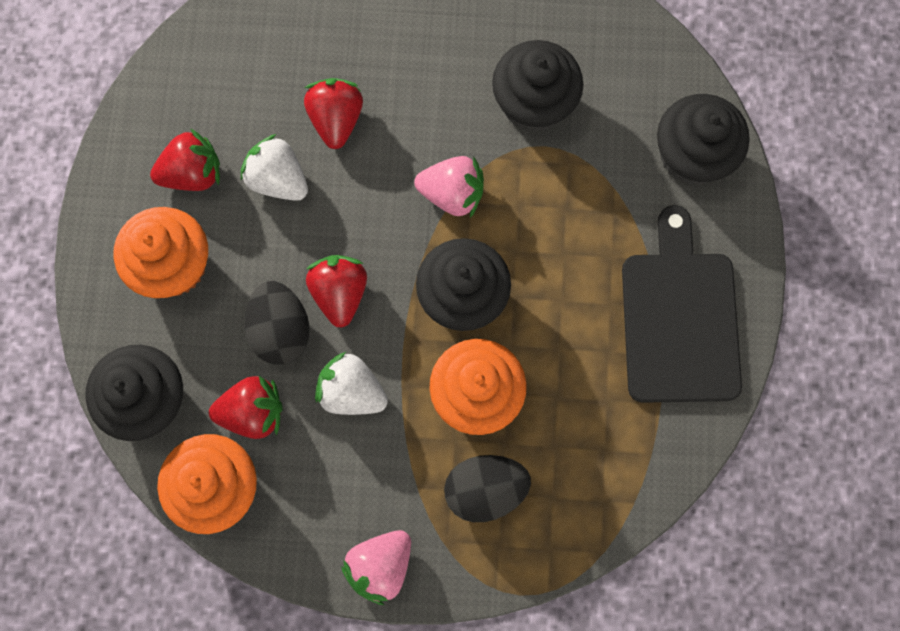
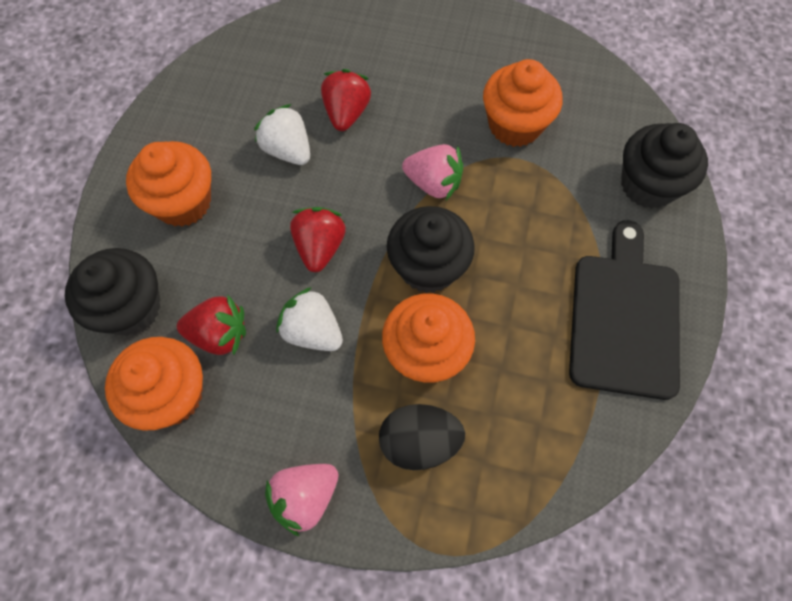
camera: 10 degrees right, 10 degrees down
red strawberry [150,128,220,191] -> none
black egg [245,281,310,365] -> none
black cupcake [492,40,583,132] -> orange cupcake [483,59,562,147]

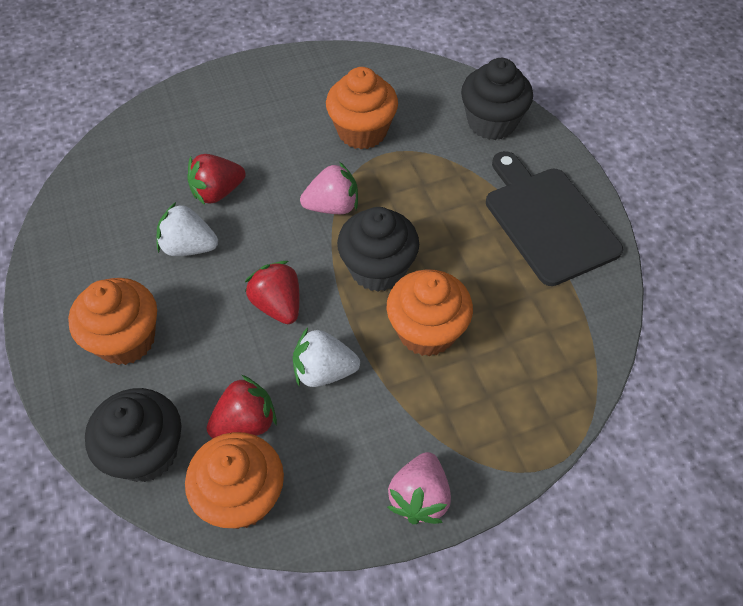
camera: 35 degrees left, 10 degrees down
red strawberry [321,69,371,131] -> red strawberry turned 90 degrees counterclockwise [187,154,245,205]
black egg [379,404,465,470] -> none

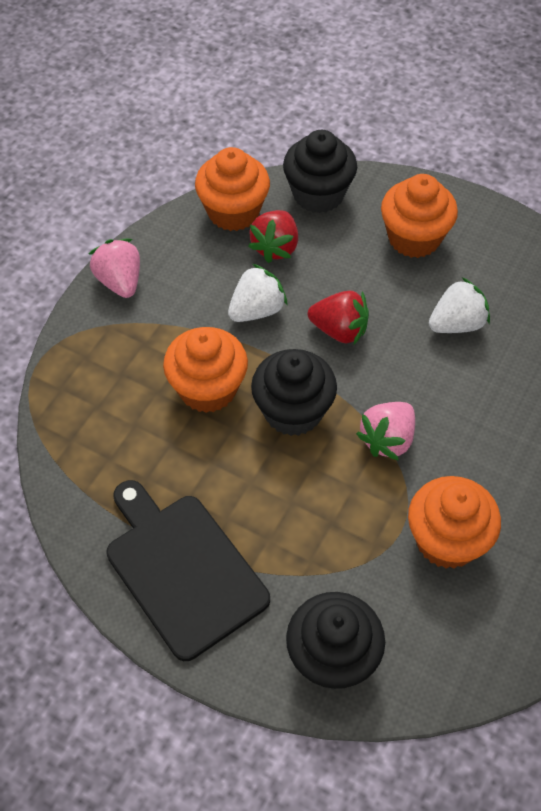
camera: 140 degrees right, 0 degrees up
red strawberry [187,154,245,205] -> none
black cutting board [486,151,623,286] -> black cutting board turned 150 degrees counterclockwise [106,480,270,661]

